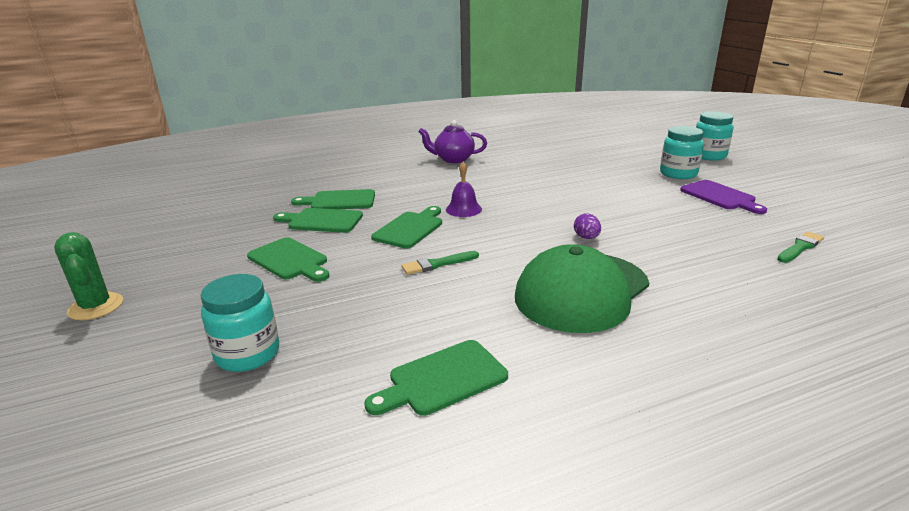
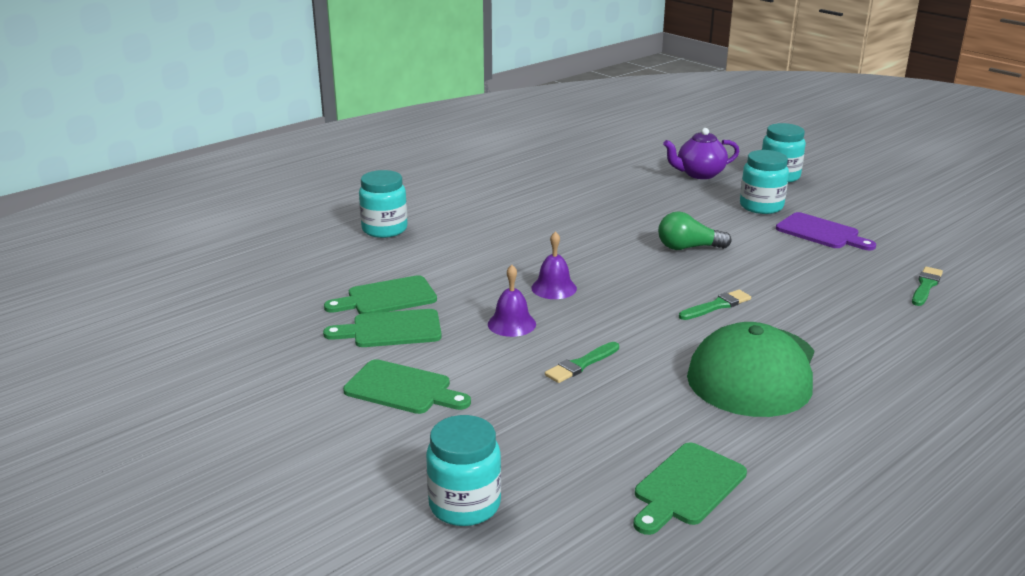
camera: 20 degrees left, 0 degrees up
green cactus [54,232,123,320] -> none
green cutting board [371,206,442,248] -> purple bell [488,265,536,337]
purple teapot [418,120,487,163] -> purple teapot moved to [663,128,739,179]
purple egg [574,213,601,239] -> green brush [679,290,751,320]
none -> turquoise jar [359,170,408,238]
none -> green light bulb [658,211,732,250]

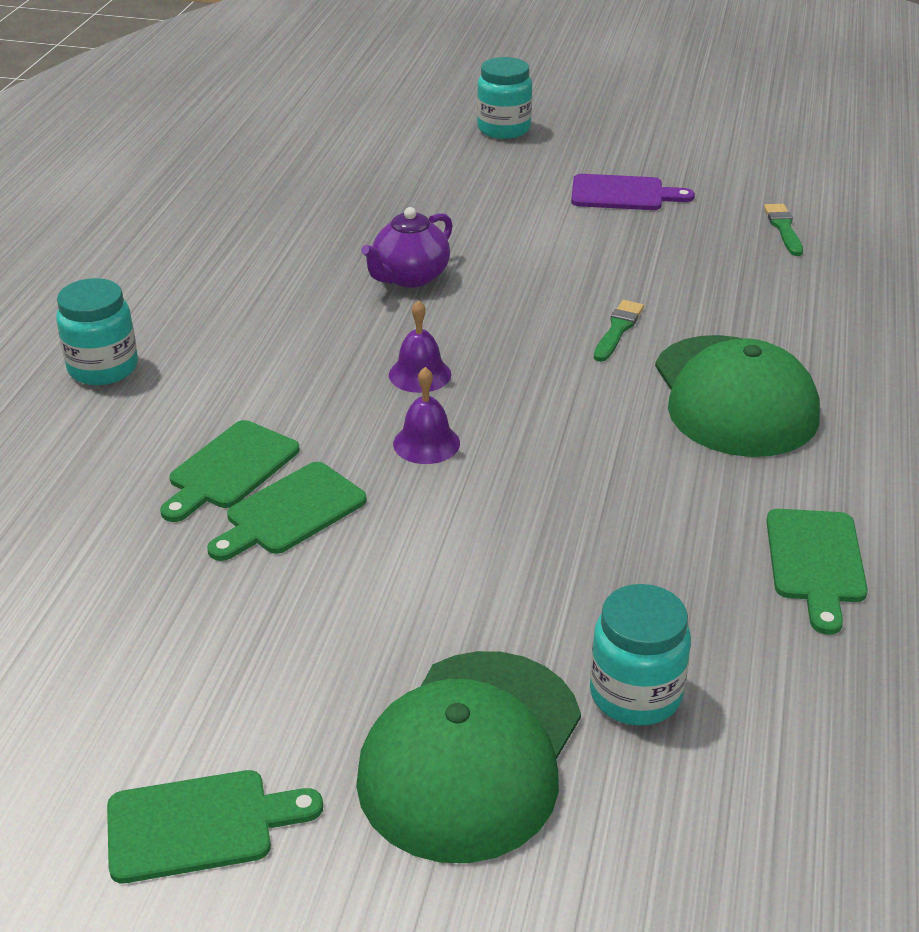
camera: 35 degrees left, 10 degrees up
green cutting board [343,359,471,414] -> green cutting board moved to [107,770,323,883]
green brush [545,342,619,383] -> none
green light bulb [658,211,732,250] -> none
purple teapot [663,128,739,179] -> purple teapot moved to [361,207,453,288]
turquoise jar [740,150,789,214] -> none
none -> green cap [356,651,581,863]

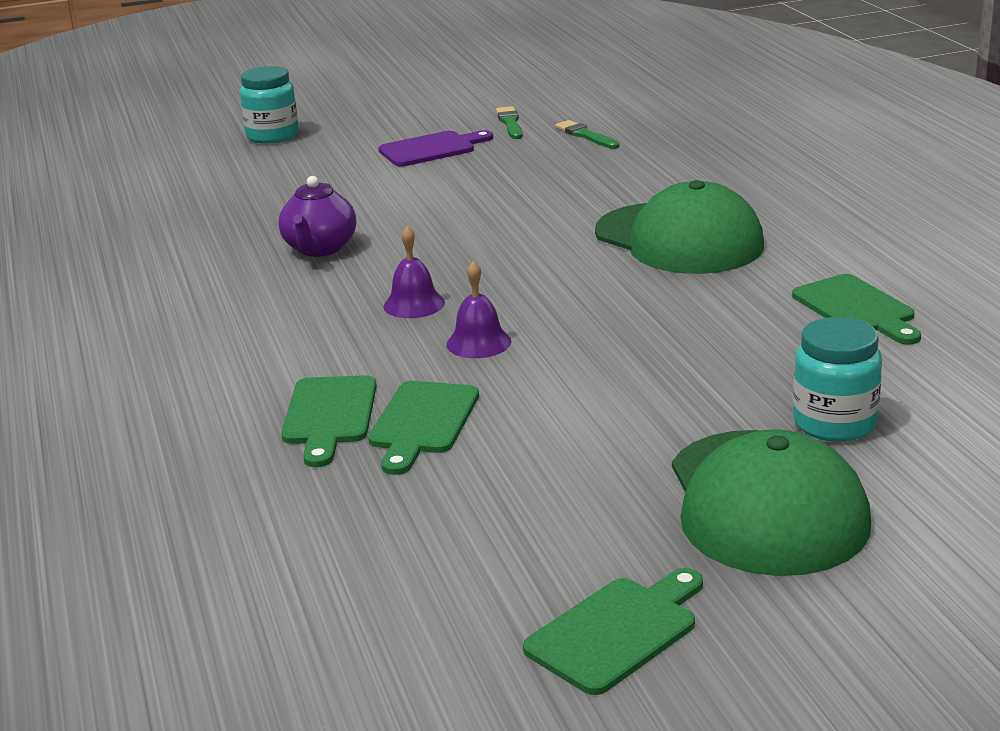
camera: 30 degrees left, 10 degrees down
turquoise jar [56,278,138,385] -> none
green brush [594,300,644,362] -> green brush moved to [496,106,523,139]

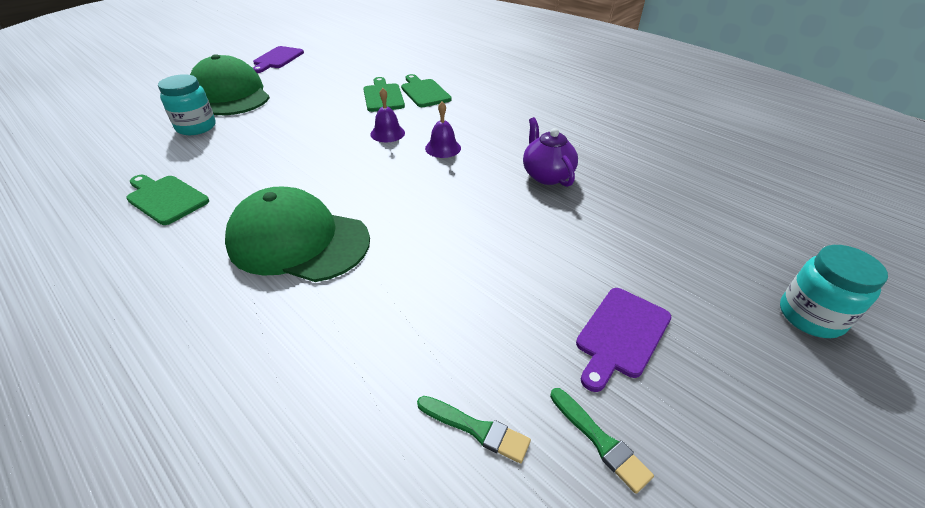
camera: 150 degrees right, 15 degrees up
green cutting board [523,568,703,695] -> purple cutting board [253,46,304,73]

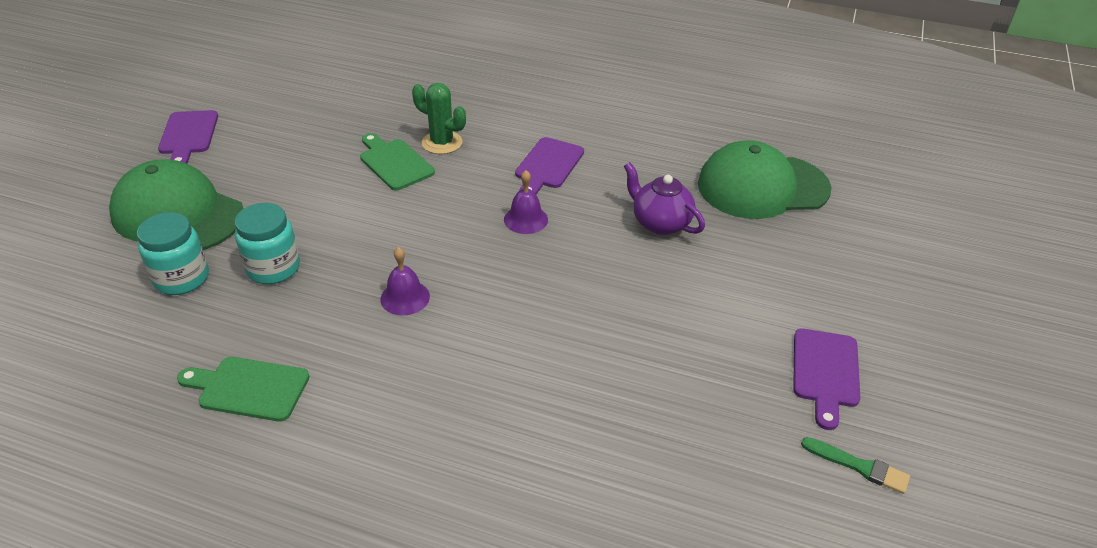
camera: 25 degrees left, 0 degrees up
green cap [225,187,370,282] -> green cap moved to [698,140,832,219]
purple bell [371,88,405,142] -> purple bell moved to [380,247,430,316]
green cutting board [401,74,452,107] -> green cactus [412,83,466,154]
green brush [417,396,531,463] -> none
turquoise jar [780,245,888,338] -> turquoise jar moved to [234,203,300,284]
none -> purple cutting board [515,137,584,194]

